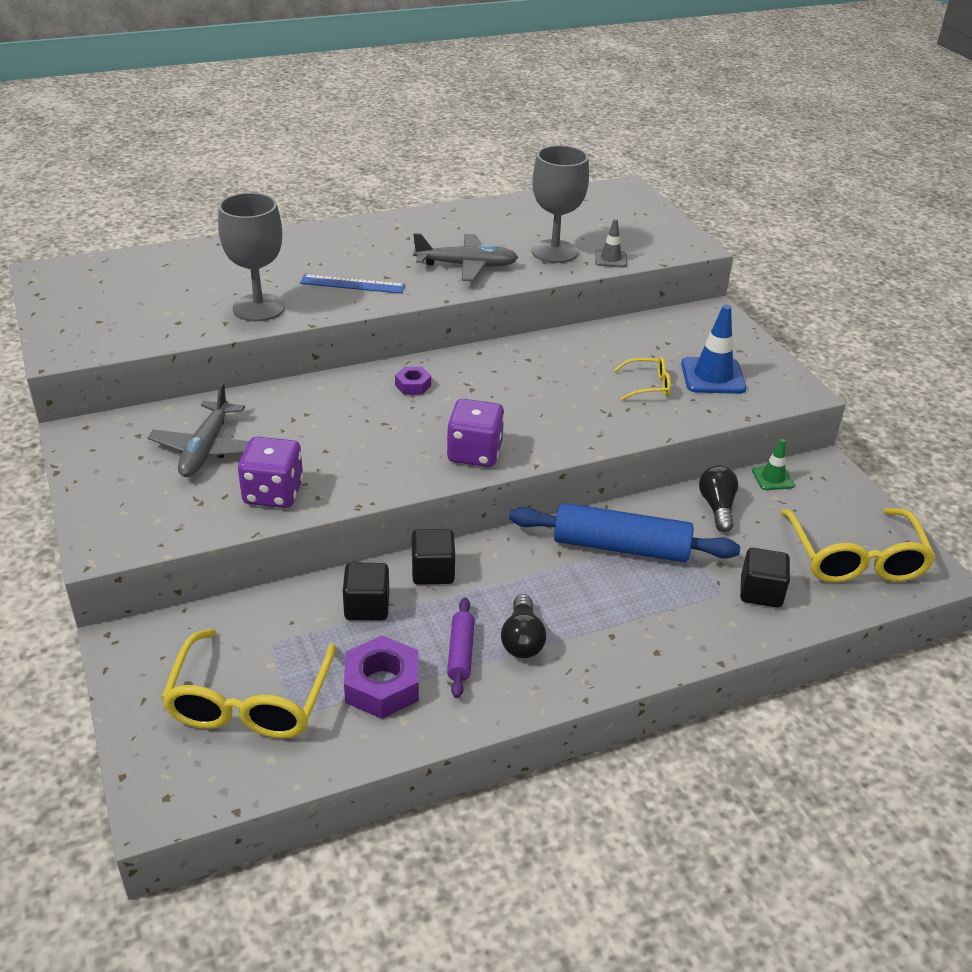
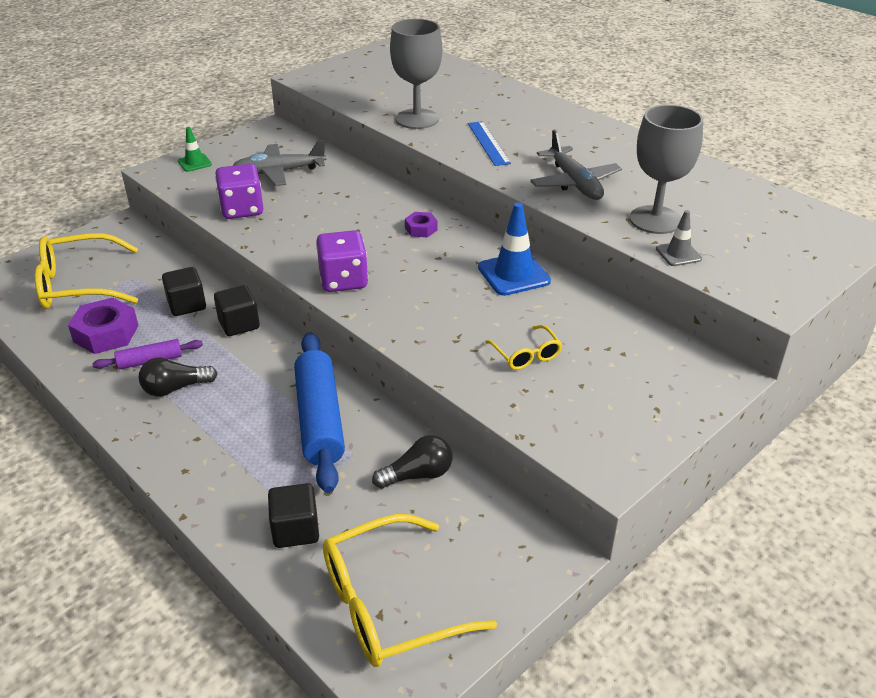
camera: 70 degrees right, 0 degrees up
blue traffic cone [681,305,746,394] -> blue traffic cone moved to [478,202,551,296]
green traffic cone [752,439,795,490] -> green traffic cone moved to [178,127,212,172]

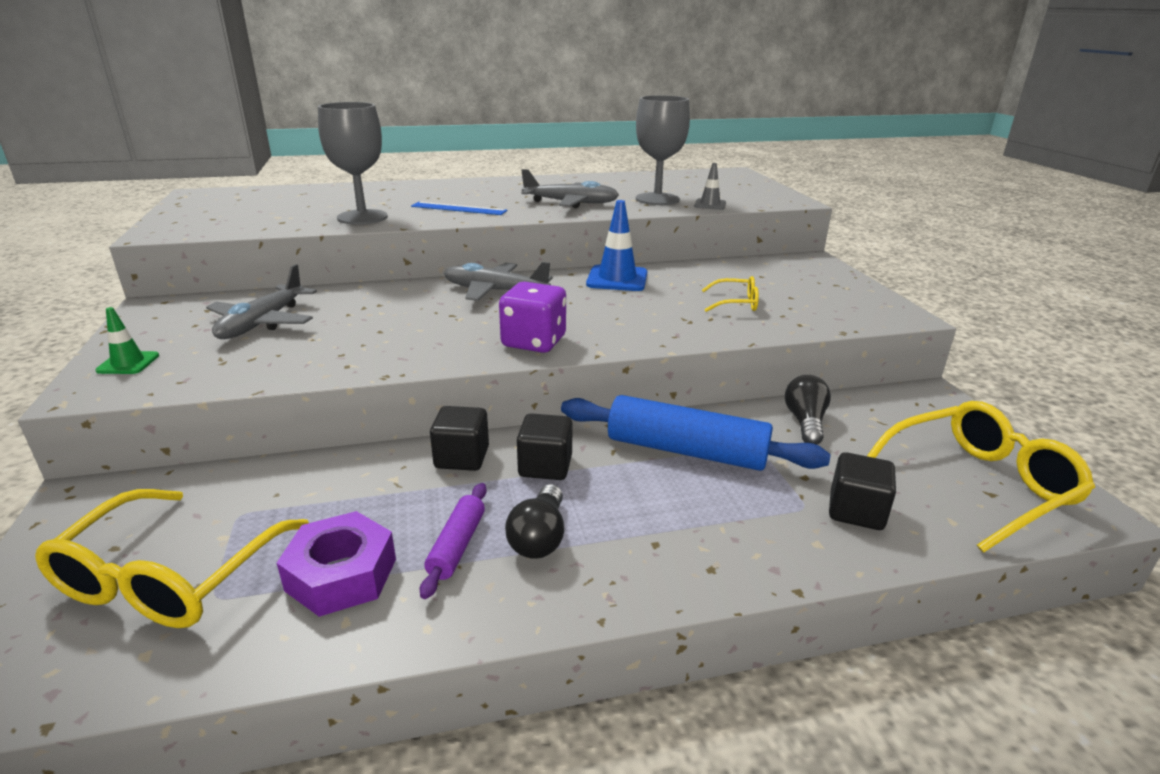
camera: 60 degrees left, 10 degrees down
black cube [162,267,206,316] -> black cube moved to [517,413,573,480]
purple dice [215,164,263,219] -> none
yellow glasses [323,514,497,667] -> yellow glasses turned 120 degrees counterclockwise [867,401,1095,553]
purple nut [405,212,438,237] -> grey plane [444,262,552,301]

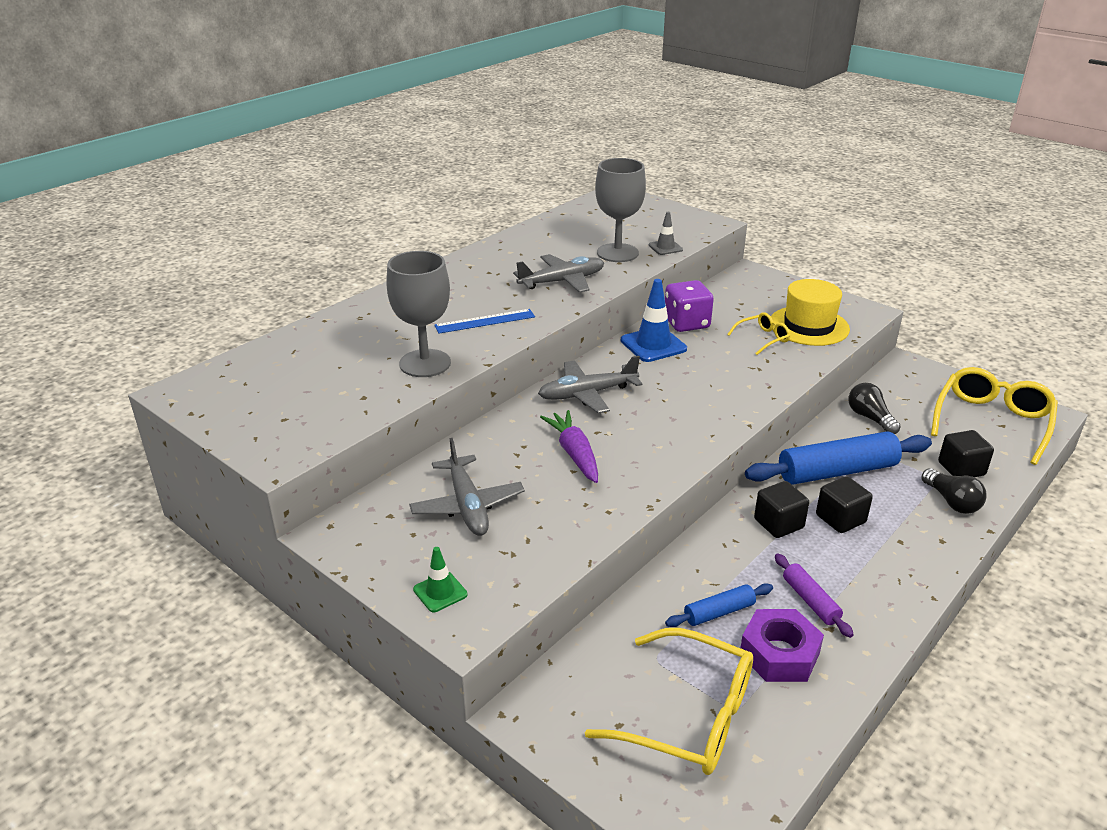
camera: 35 degrees left, 5 degrees up
yellow glasses [35,489,309,628] -> yellow glasses turned 45 degrees counterclockwise [585,628,753,775]
black cube [430,406,489,471] -> black cube moved to [816,476,873,533]
purple dice [499,282,566,353] -> purple dice moved to [665,280,714,332]
black light bulb [505,484,564,559] -> black light bulb moved to [921,468,987,514]
none -> purple carrot [540,410,598,483]
none -> blue rolling pin [665,583,773,627]
none -> yellow hat [771,279,850,346]

